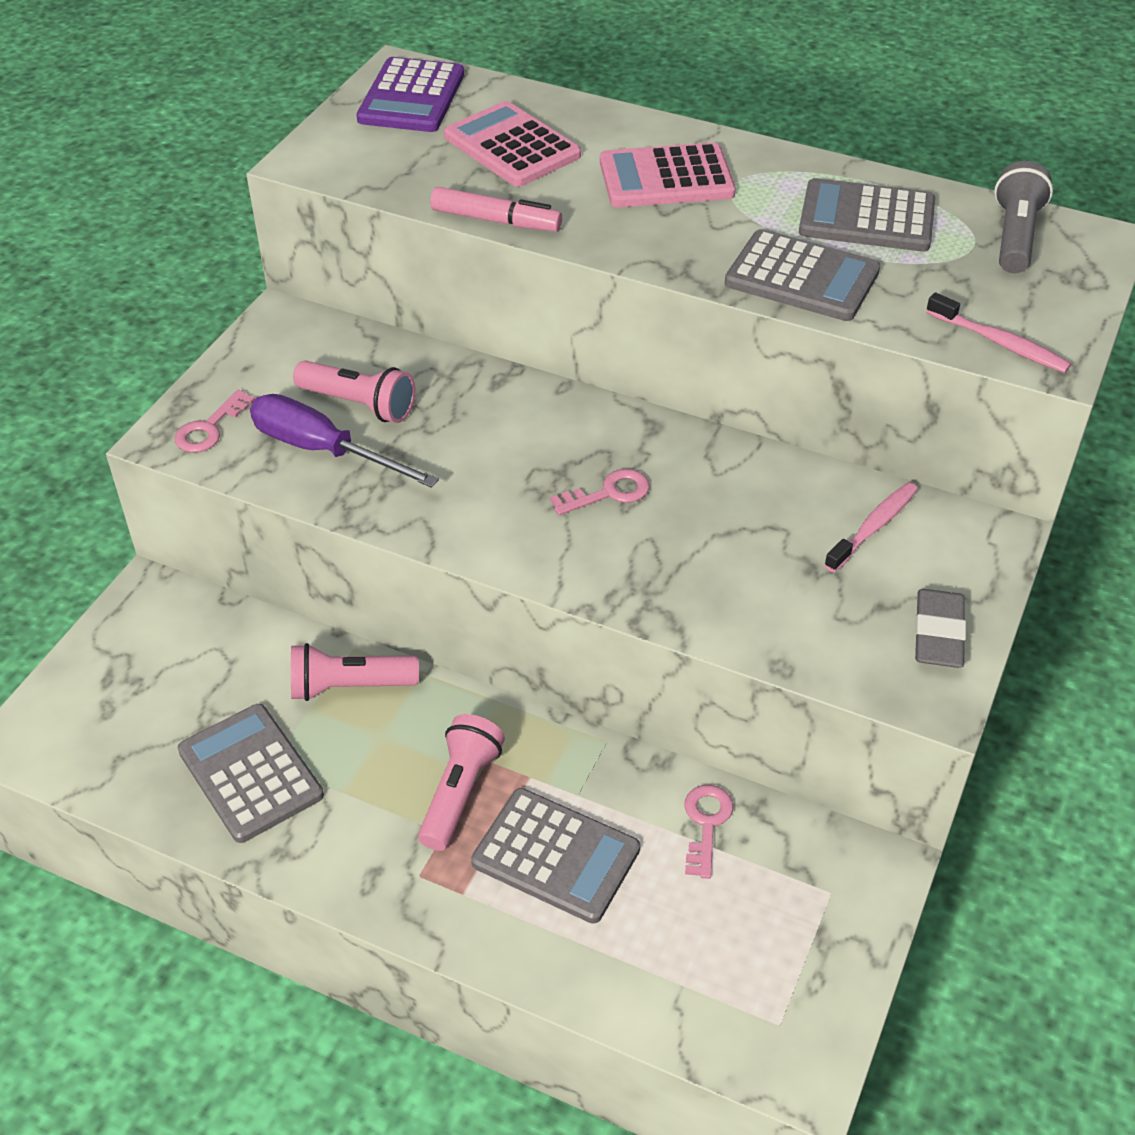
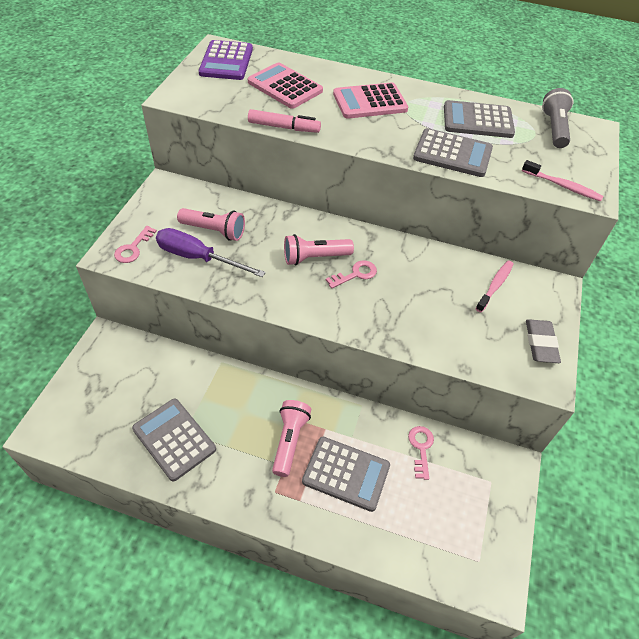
camera: 10 degrees left, 5 degrees up
pink flashlight [291,643,419,701] -> pink flashlight moved to [284,234,354,265]

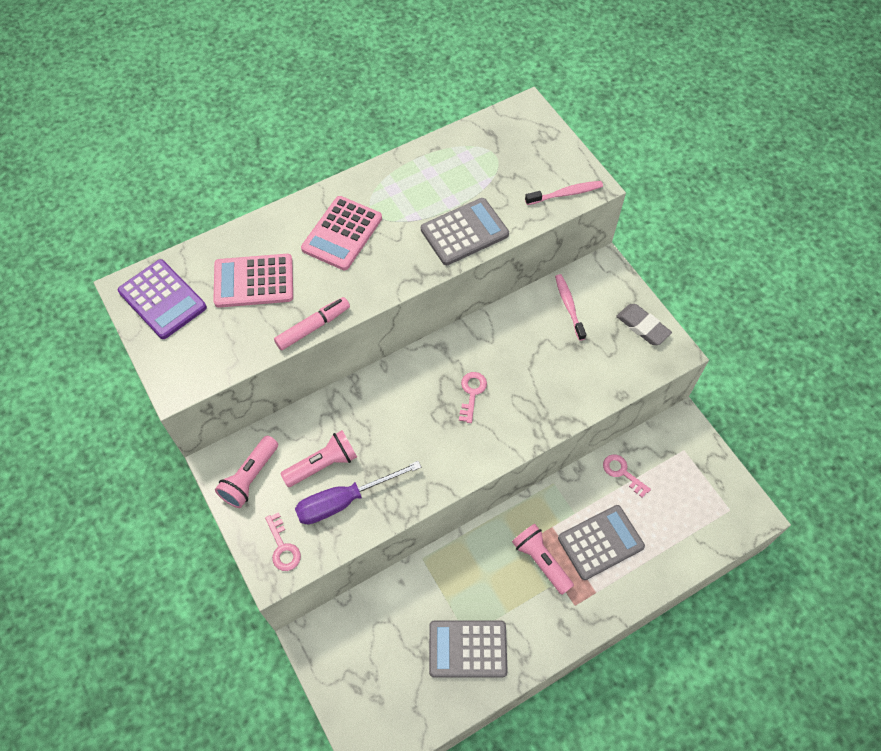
camera: 45 degrees left, 10 degrees up
pink flashlight [284,234,354,265] -> pink flashlight moved to [215,436,278,508]
grey calculator [444,100,515,138] -> none
grey flashlight [542,88,573,148] -> none

